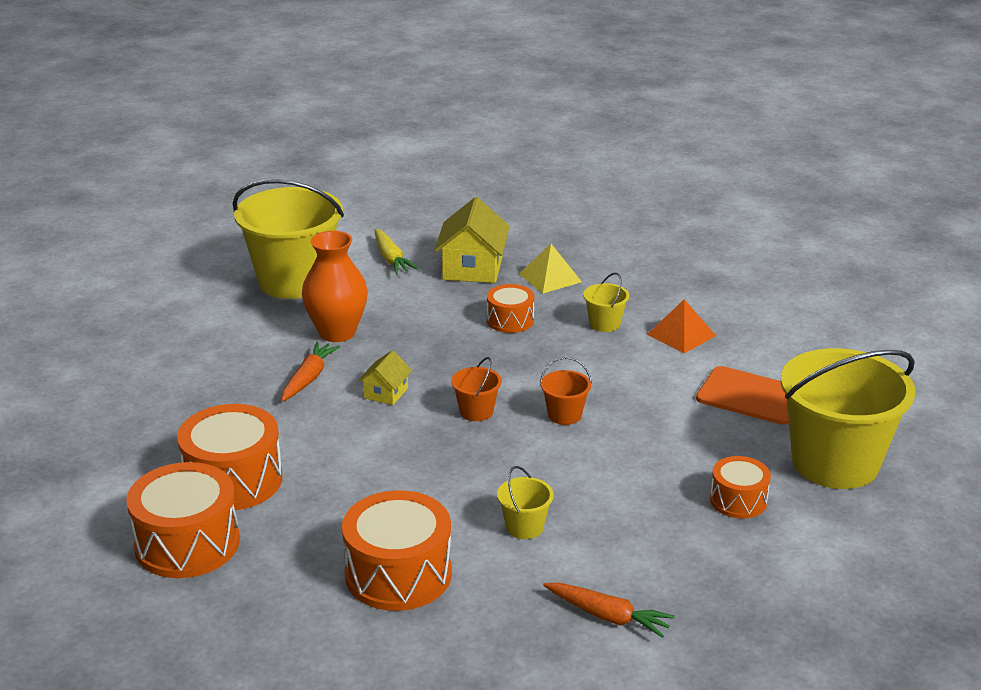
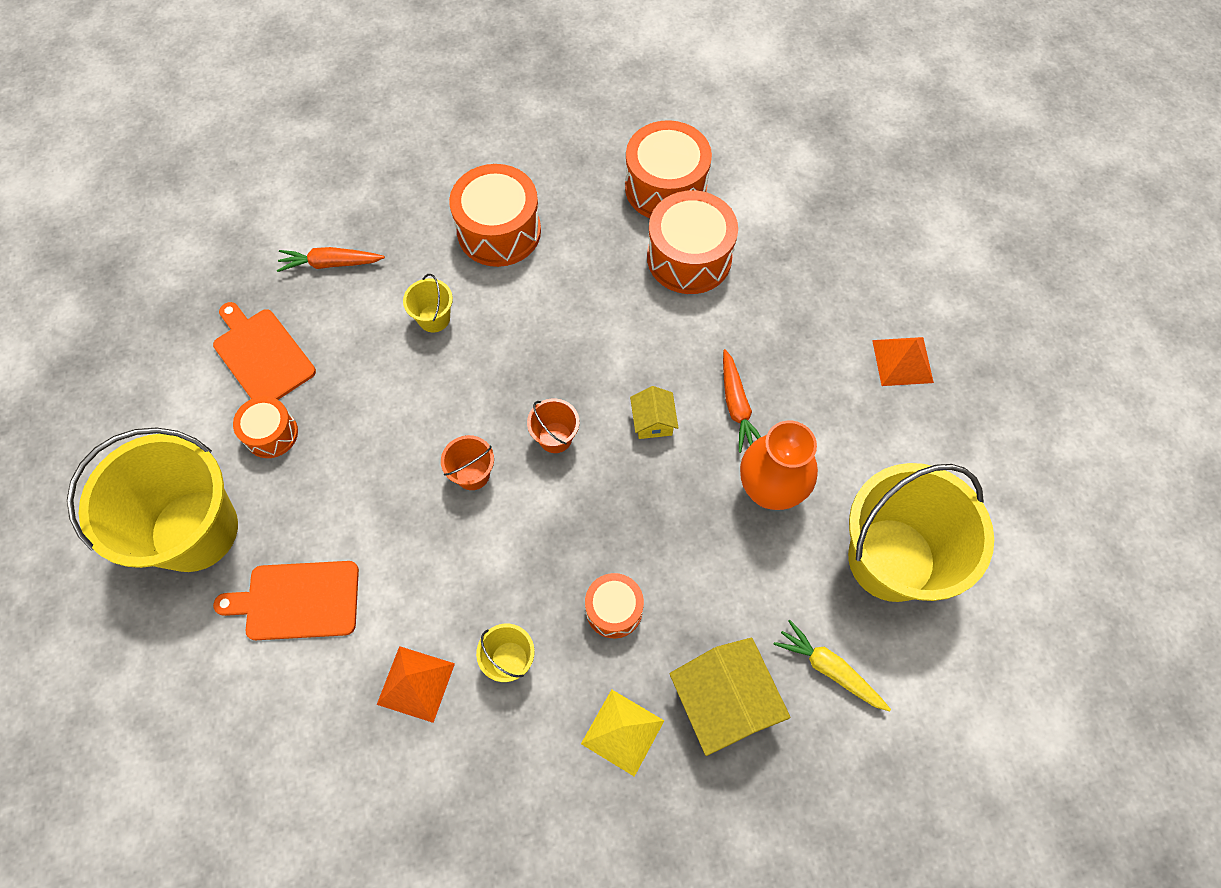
camera: 150 degrees right, 35 degrees up
none -> orange cutting board [213,302,316,400]
none -> orange pyramid [872,337,934,386]

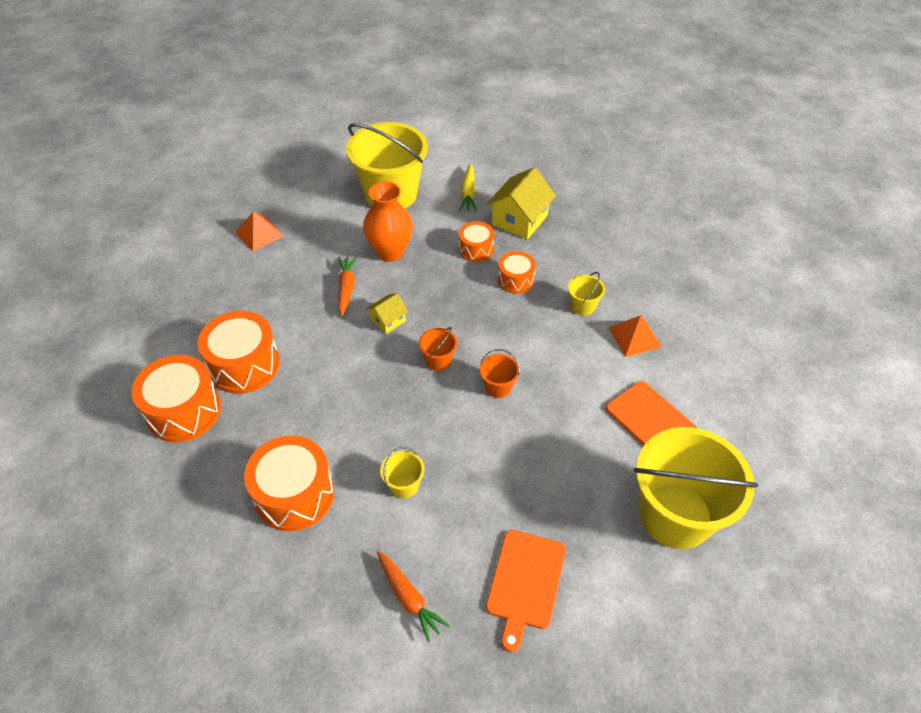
camera: 125 degrees left, 15 degrees down
orange drum [233,396,298,458] -> orange drum moved to [459,221,495,262]
yellow pyramid [581,689,664,777] -> none
orange carrot [723,349,761,453] -> orange carrot turned 45 degrees counterclockwise [338,256,357,316]

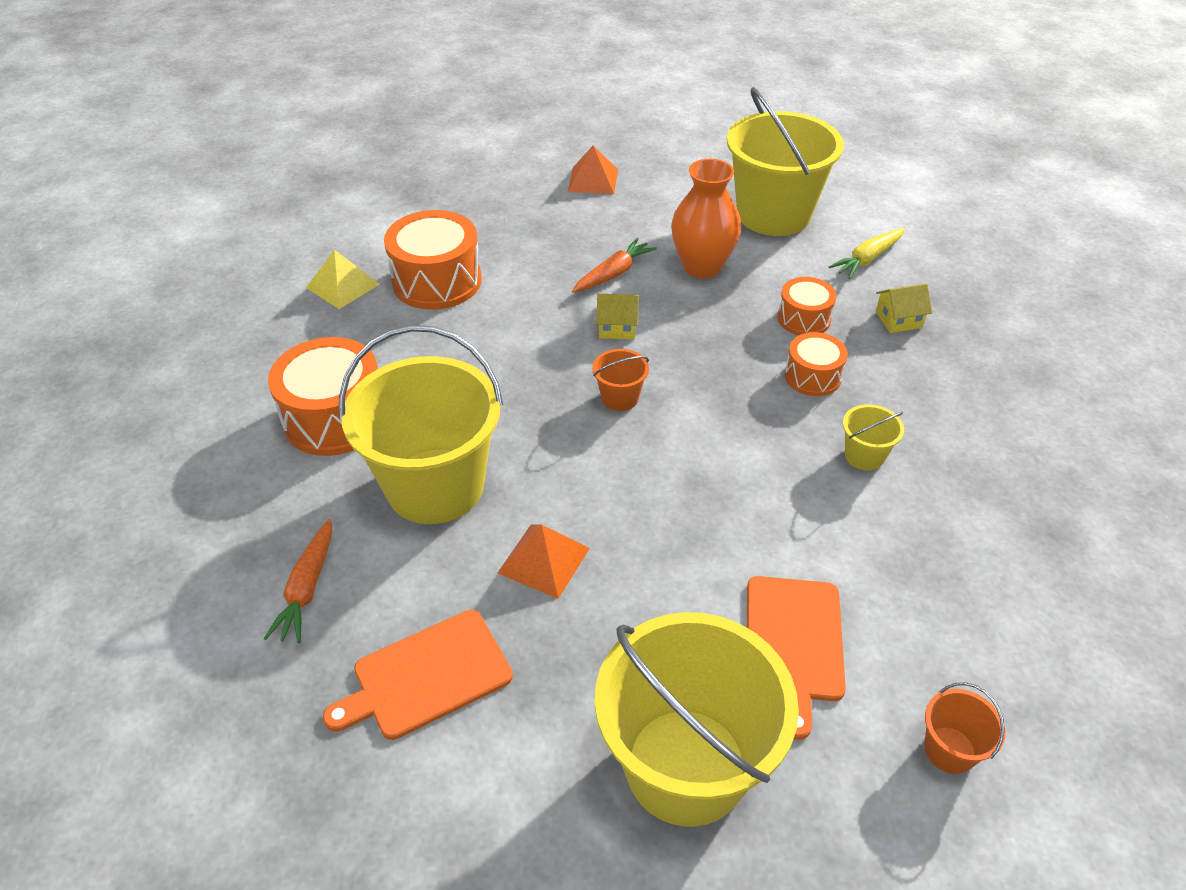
camera: 45 degrees right, 5 degrees down
orange drum [131,355,221,442] -> yellow pyramid [306,250,380,309]
yellow bucket [380,447,424,499] -> yellow bucket [339,325,503,524], size x2.43
orange bucket [480,349,520,398] -> orange bucket moved to [925,682,1006,774]
yellow house [487,167,556,239] -> yellow house [876,283,932,333], size x0.54
orange pyramid [609,315,661,357] -> orange pyramid moved to [498,524,590,599]

